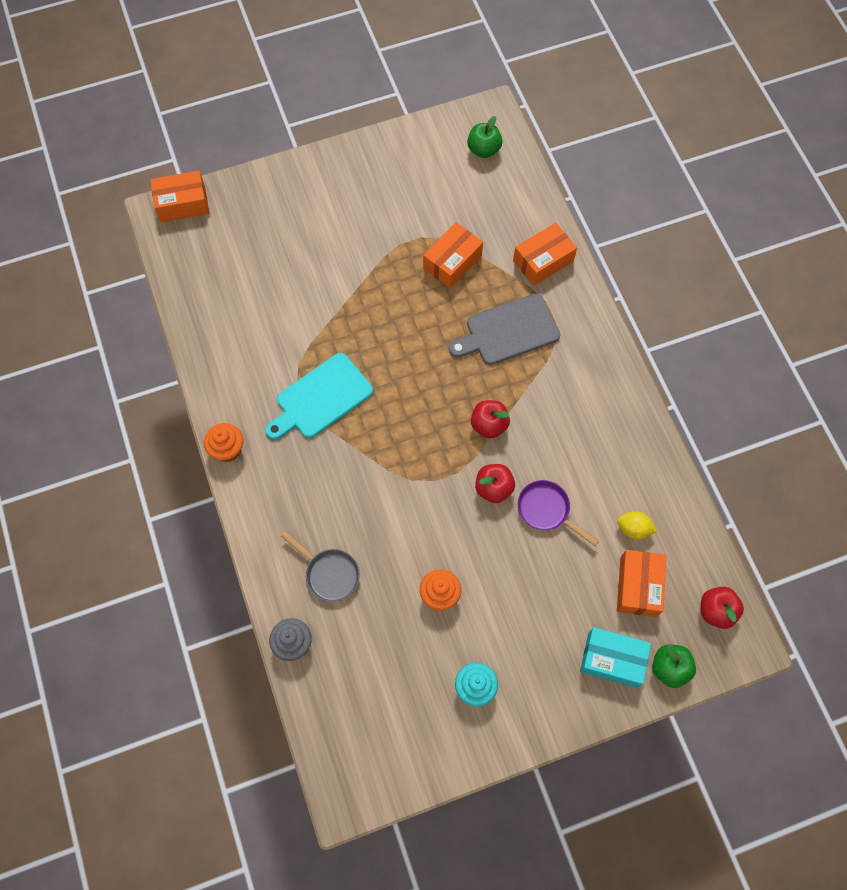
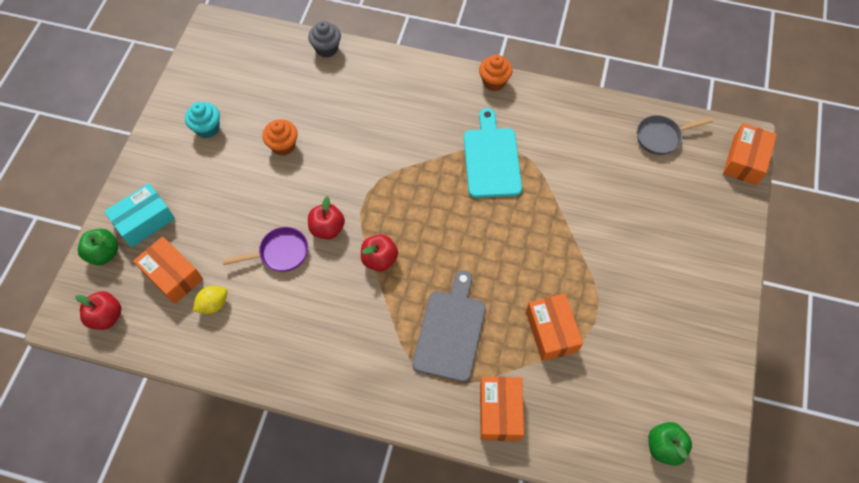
camera: 125 degrees right, 5 degrees down
grey pan [281,531,360,602] -> grey pan moved to [637,115,713,155]

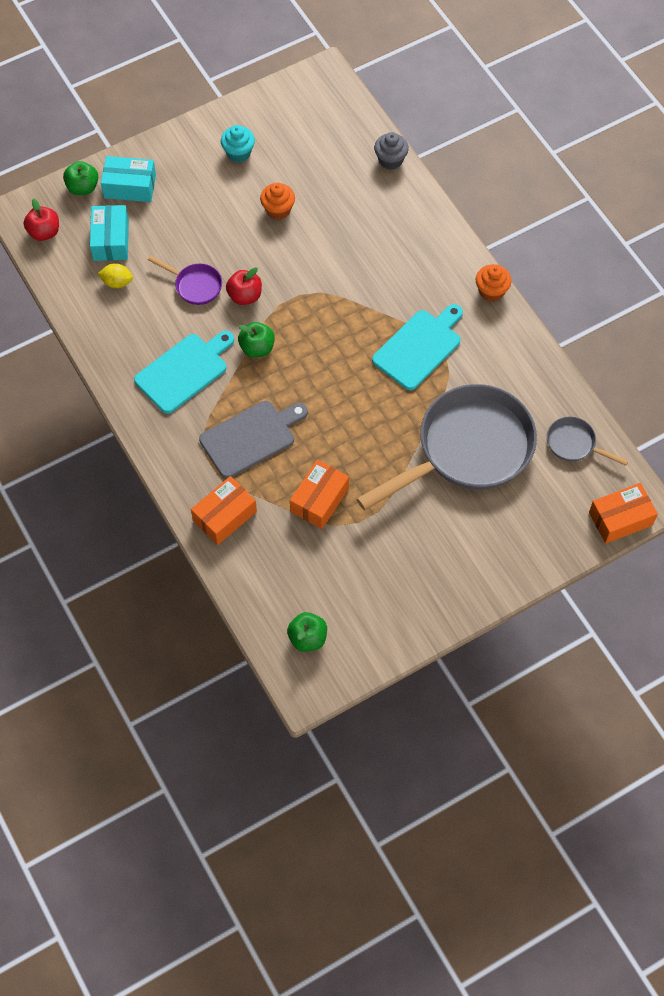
camera: 45 degrees right, 0 degrees up
orange box [133,237,203,304] -> turquoise box [90,205,129,261]
red apple [361,234,398,271] -> green apple [238,322,275,358]
none -> turquoise cutting board [134,331,234,414]
none -> grey pan [357,384,537,511]

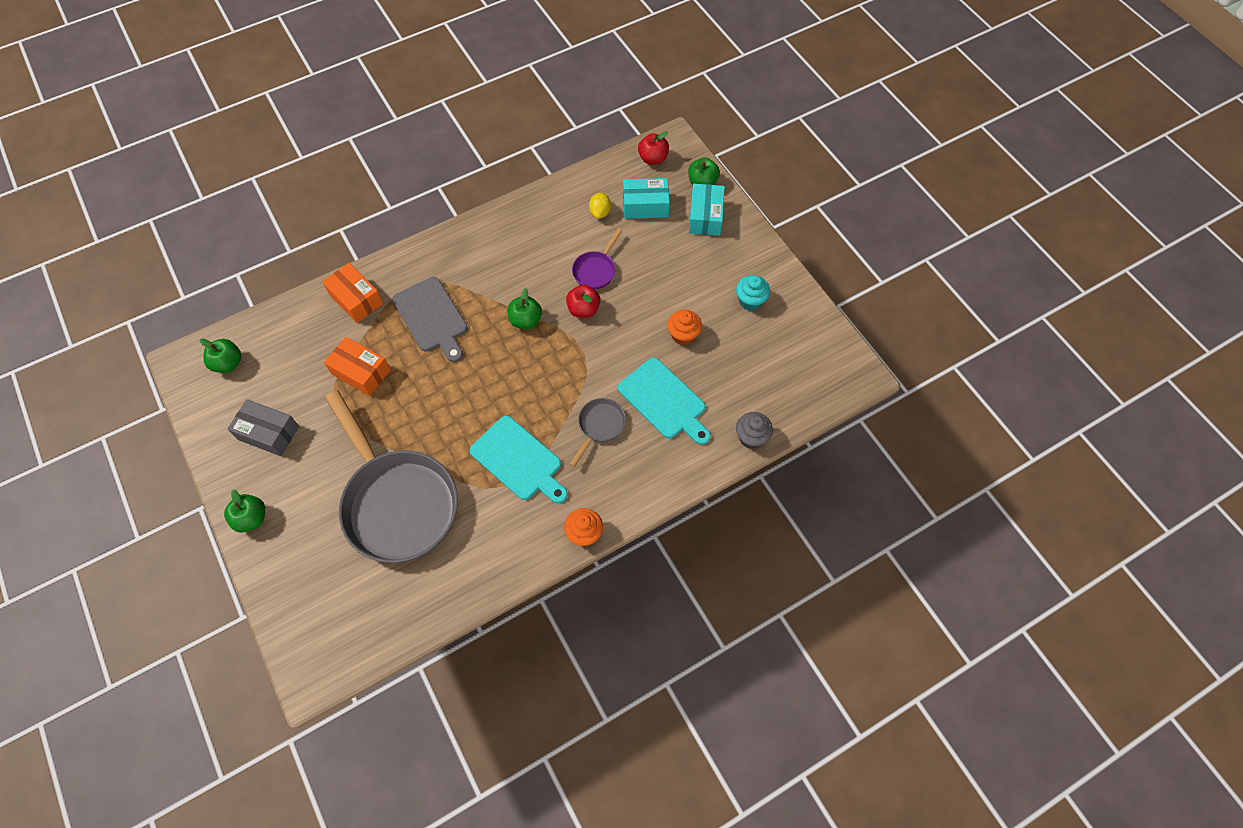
camera: 90 degrees right, 0 degrees up
turquoise cutting board [134,331,234,414] -> turquoise cutting board moved to [618,358,711,445]
grey pan [547,416,629,466] -> grey pan moved to [569,398,626,467]
orange box [589,483,658,544] -> none
none -> green apple [224,489,265,533]
none -> grey box [227,399,299,456]

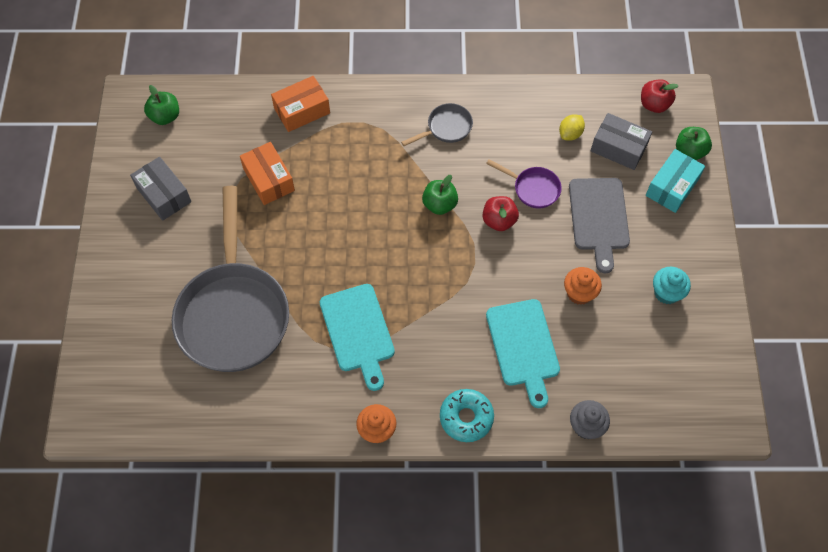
camera: 30 degrees right, 0 degrees up
green apple [224,489,265,533] -> none
orange box [322,263,383,323] -> orange box turned 75 degrees clockwise [271,76,330,132]
grey cutting board [392,277,468,362] -> grey cutting board moved to [569,178,630,274]
grey pan [569,398,626,467] -> grey pan moved to [401,103,473,146]
purple pan [572,228,622,289] -> purple pan turned 120 degrees counterclockwise [486,159,562,209]
turquoise box [623,178,670,219] -> grey box [591,113,652,170]
none -> turquoise donut [440,389,494,442]

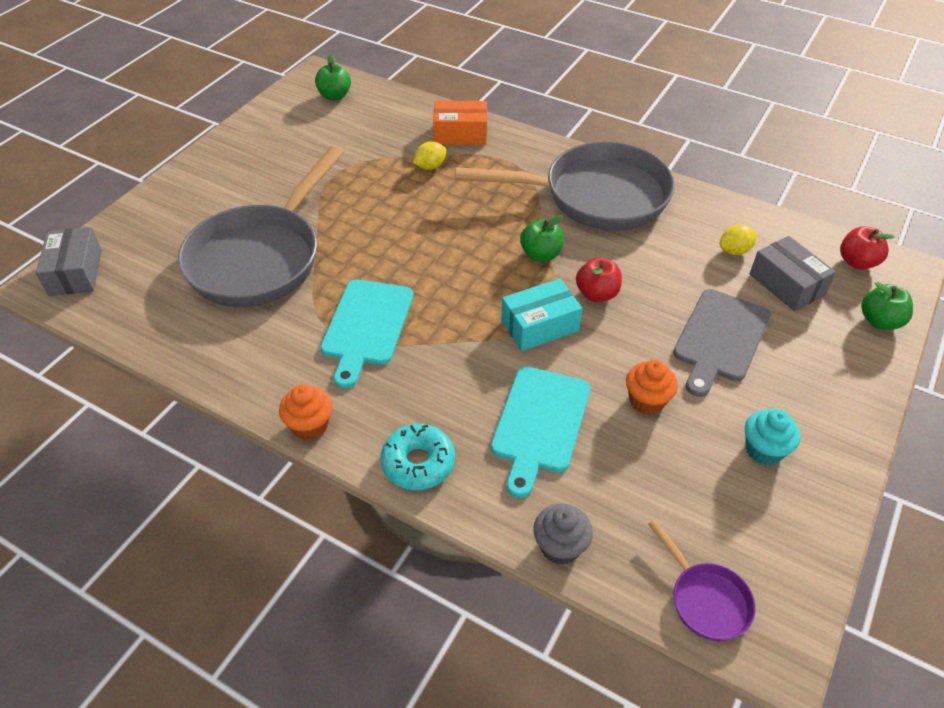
camera: 30 degrees right, 15 degrees down
grey box [130,157,191,221] -> grey box moved to [36,227,102,296]
orange box [240,142,295,205] -> none
grey pan [401,103,473,146] -> grey pan [455,142,675,231], size x2.34
purple pan [486,159,562,209] -> purple pan moved to [648,519,756,641]
turquoise box [646,149,705,213] -> turquoise box moved to [501,279,582,351]
none -> yellow lemon [413,141,446,170]

